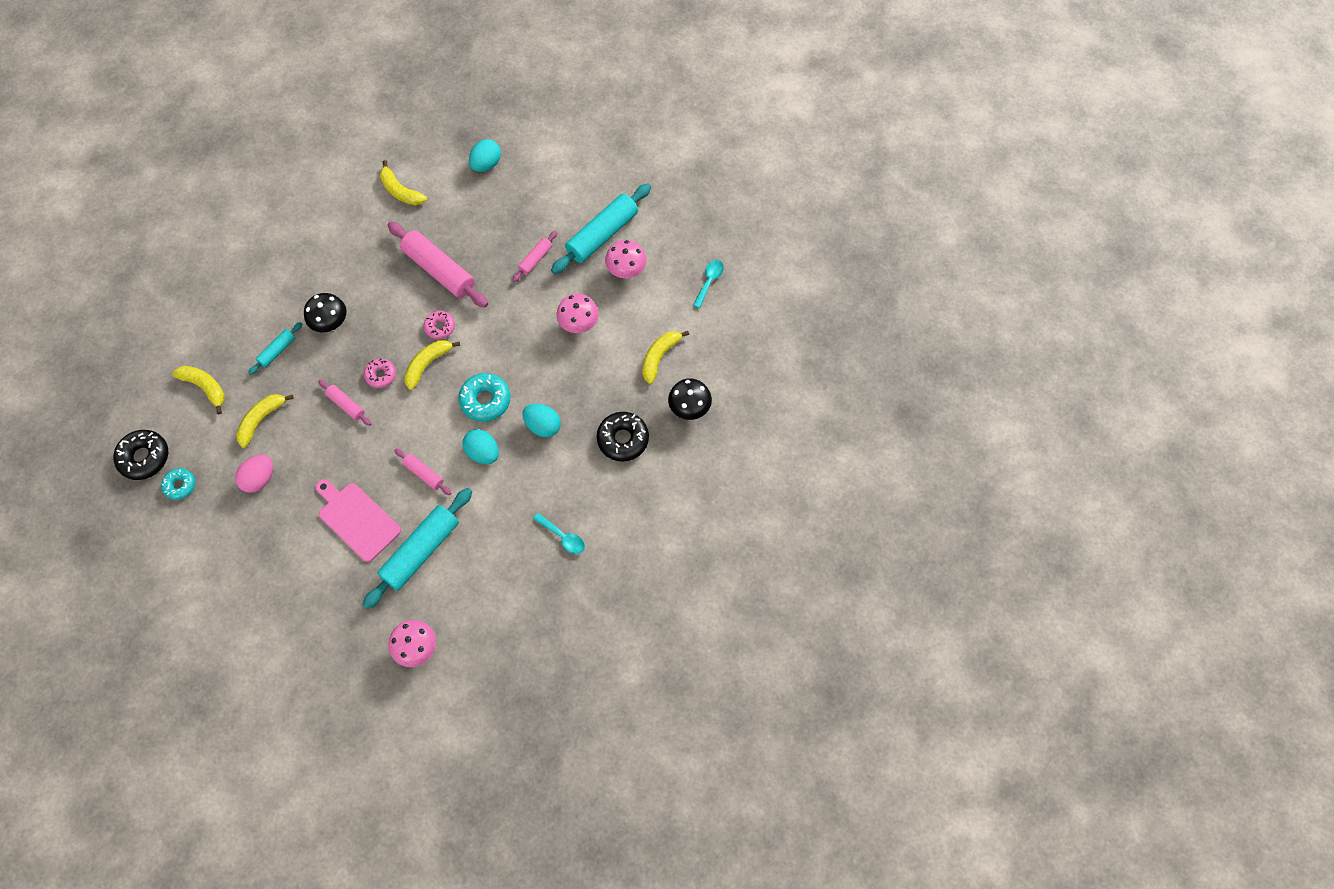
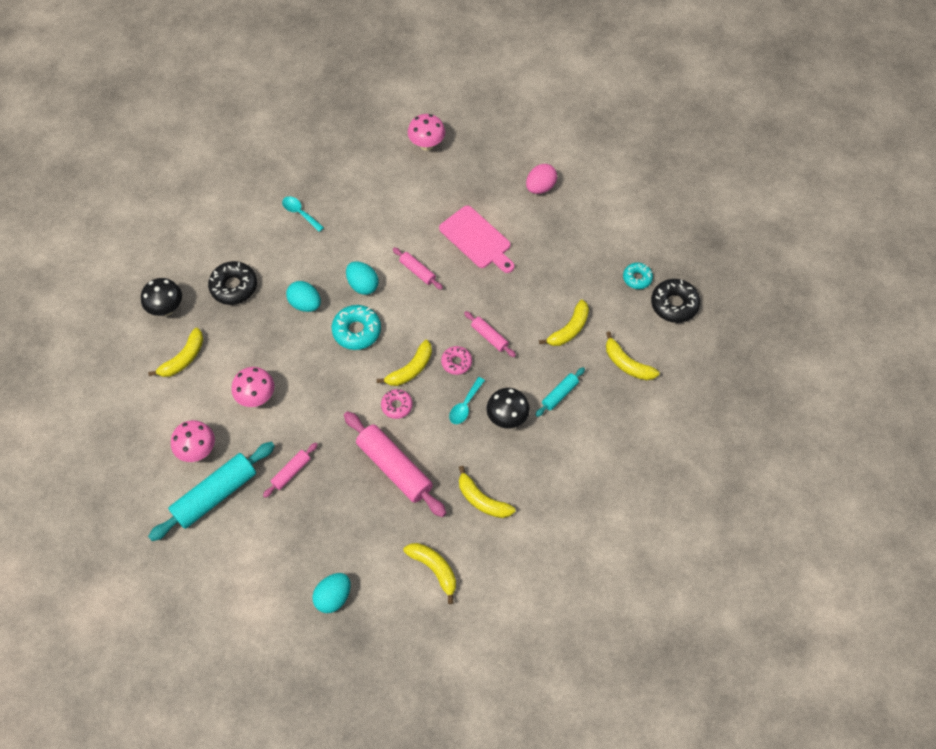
camera: 175 degrees left, 5 degrees down
pink egg [235,455,273,493] -> pink egg moved to [526,164,557,194]
turquoise rolling pin [362,488,472,609] -> none
turquoise spoon [693,260,724,308] -> turquoise spoon moved to [449,377,485,424]
none -> yellow banana [459,466,515,518]

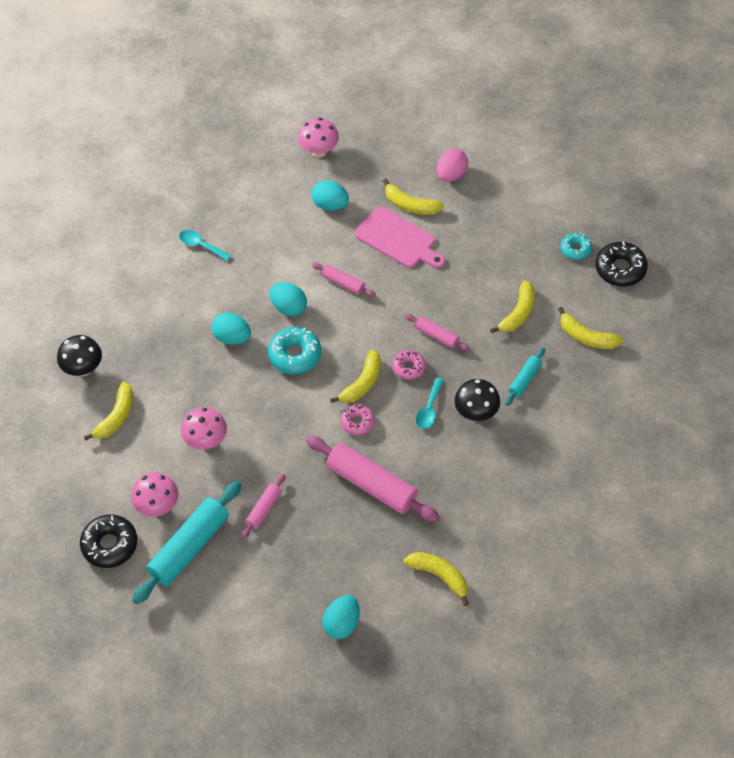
camera: 10 degrees left, 5 degrees down
black donut [208,261,257,305] -> black donut moved to [80,514,137,568]
yellow banana [459,466,515,518] -> yellow banana moved to [383,178,444,215]
none -> turquoise egg [311,180,349,211]

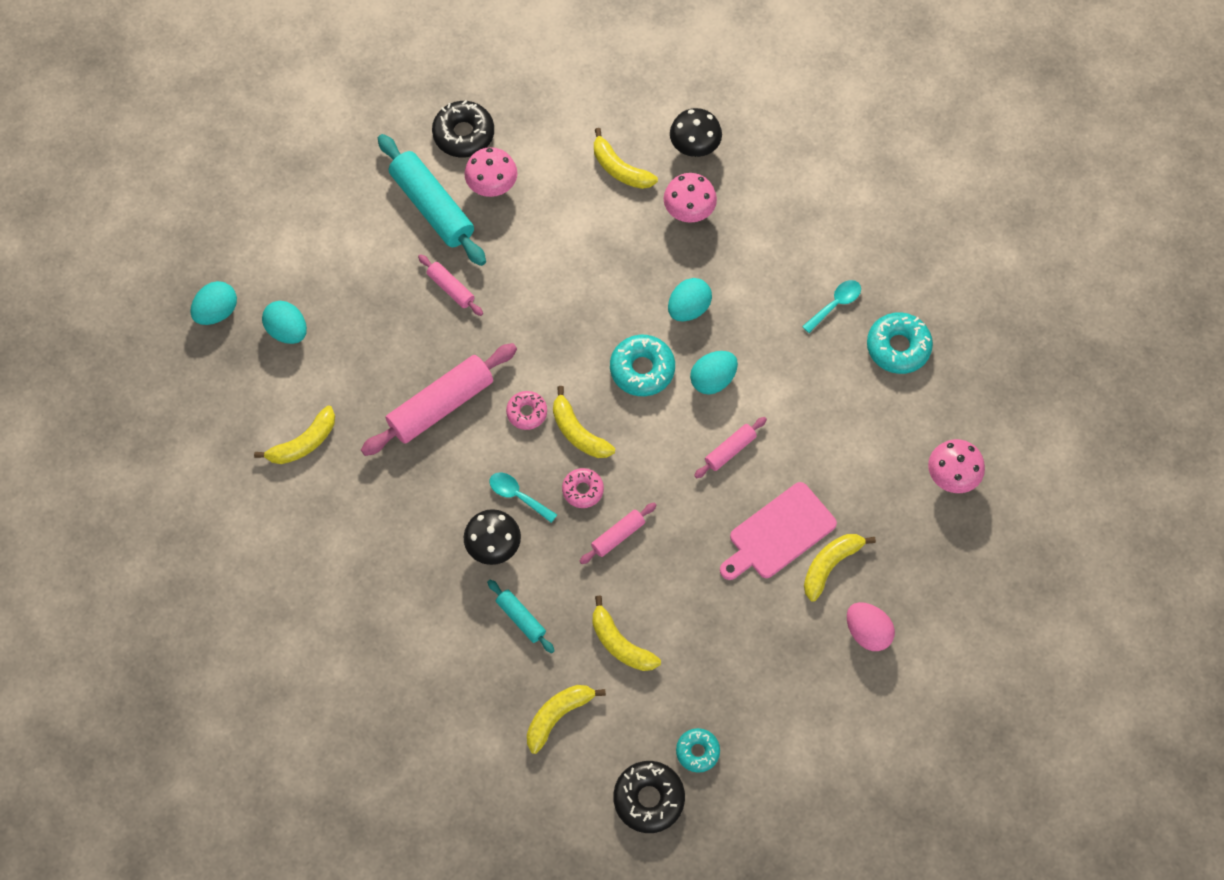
camera: 105 degrees right, 10 degrees up
pink mushroom [181,407,227,450] -> pink mushroom moved to [664,173,717,223]
turquoise egg [311,180,349,211] -> turquoise egg moved to [190,281,237,325]
none -> turquoise donut [867,312,933,374]

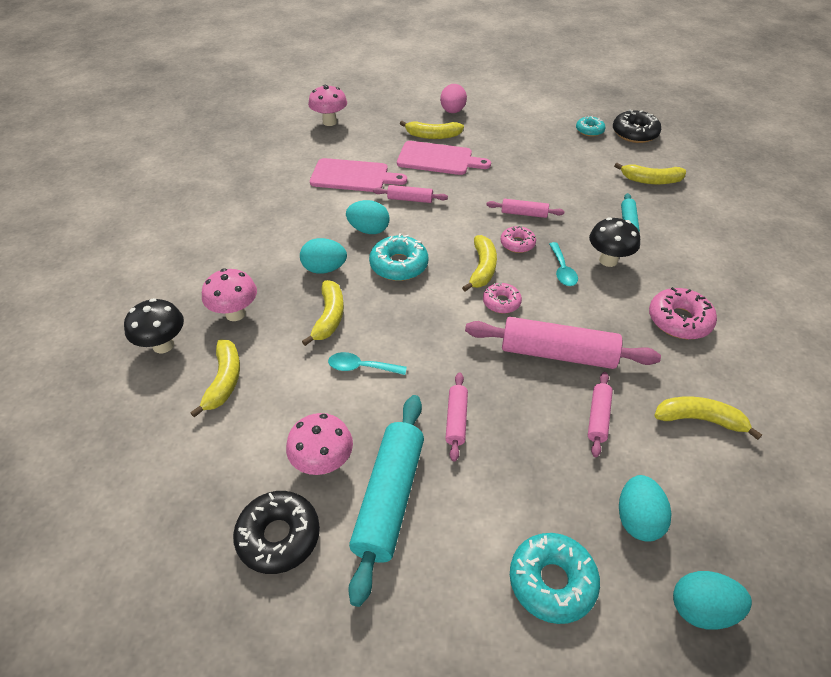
camera: 130 degrees left, 20 degrees down
yellow banana [593,596,661,671] -> yellow banana moved to [302,280,344,346]
turquoise spoon [802,280,861,333] -> turquoise spoon moved to [328,352,407,375]
turquoise donut [867,312,933,374] -> turquoise donut moved to [510,533,600,624]
none -> pink cutting board [310,158,407,192]
none -> pink rolling pin [588,372,613,457]
none -> pink donut [649,287,717,339]

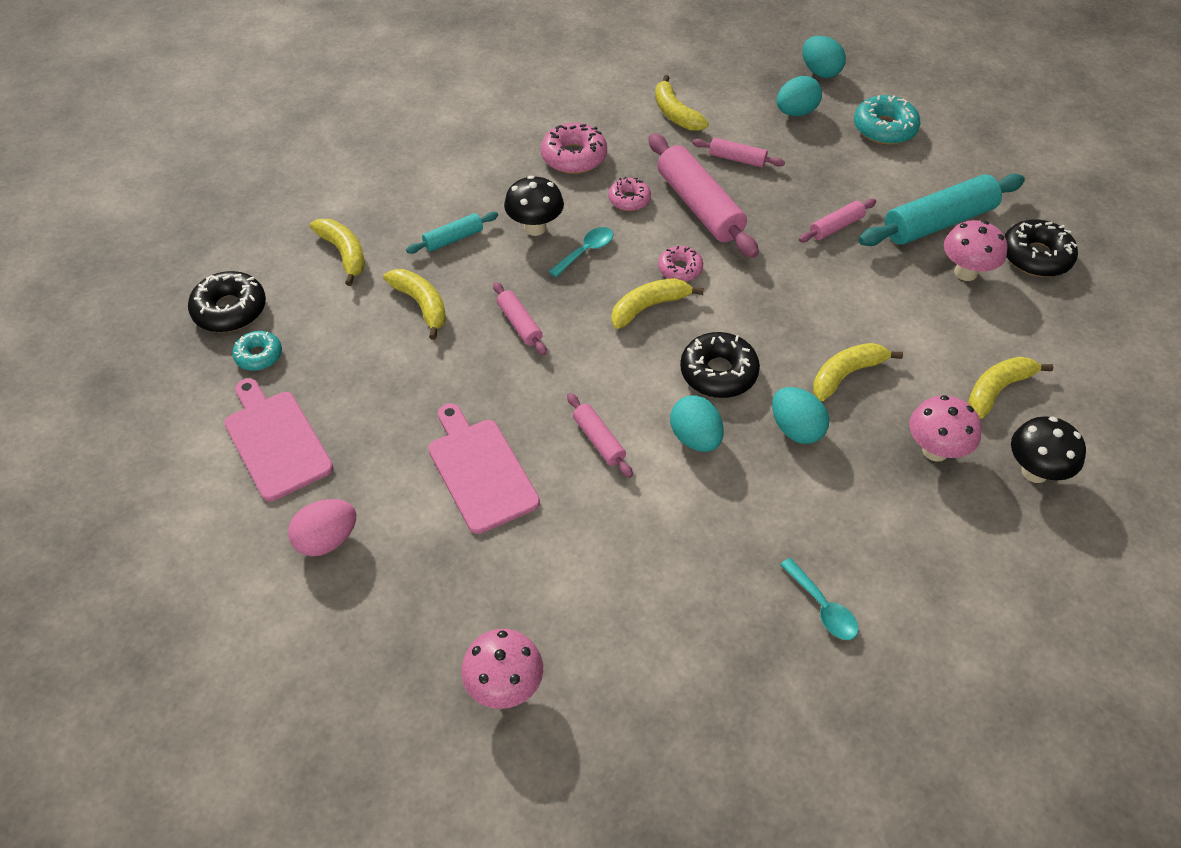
camera: 130 degrees left, 5 degrees up
pink cutting board [310,158,407,192] -> pink cutting board moved to [224,378,333,501]
turquoise spoon [328,352,407,375] -> turquoise spoon moved to [780,558,859,640]
turquoise donut [369,233,428,281] -> black donut [680,332,760,398]
yellow banana [400,121,464,139] -> yellow banana moved to [383,269,446,340]
pink donut [501,226,536,253] -> pink donut moved to [608,177,651,211]
pink rolling pin [588,372,613,457] -> pink rolling pin turned 45 degrees clockwise [692,138,785,167]

